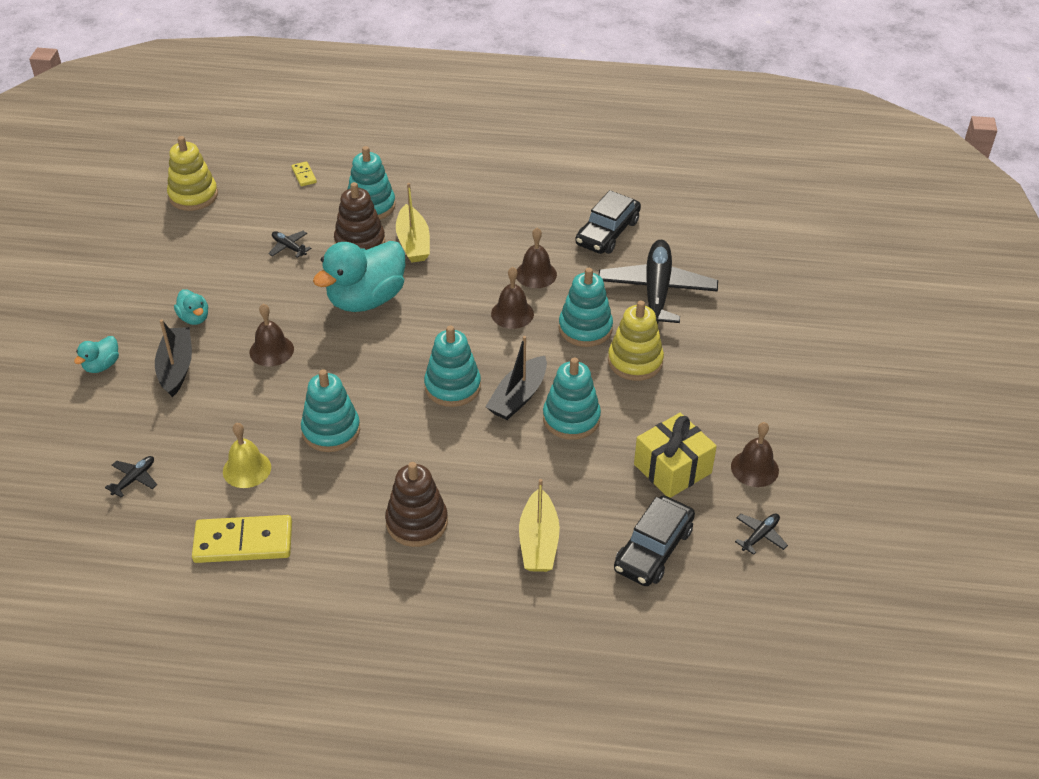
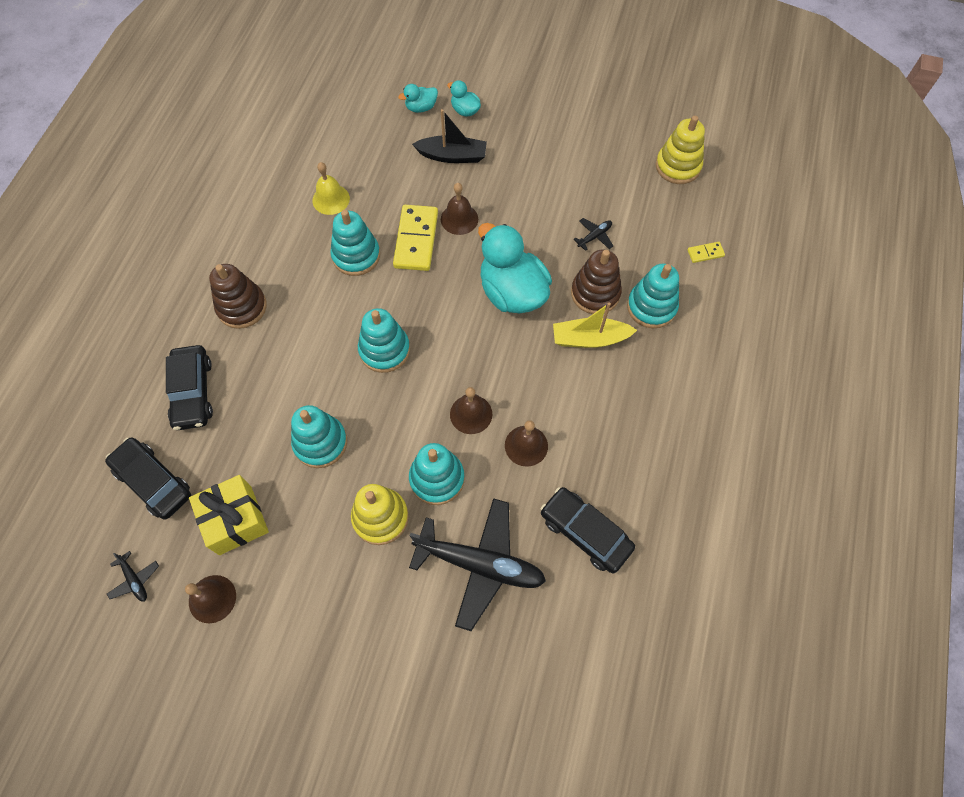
camera: 100 degrees right, 20 degrees up
black plane [105,456,157,498] -> none
turquoise duck [174,289,208,325] -> turquoise duck moved to [398,84,438,113]
yellow domino [192,515,292,563] -> yellow domino moved to [393,205,438,271]
black boat [485,336,547,420] -> none
yellow boat [519,479,560,572] -> black car [166,345,213,430]

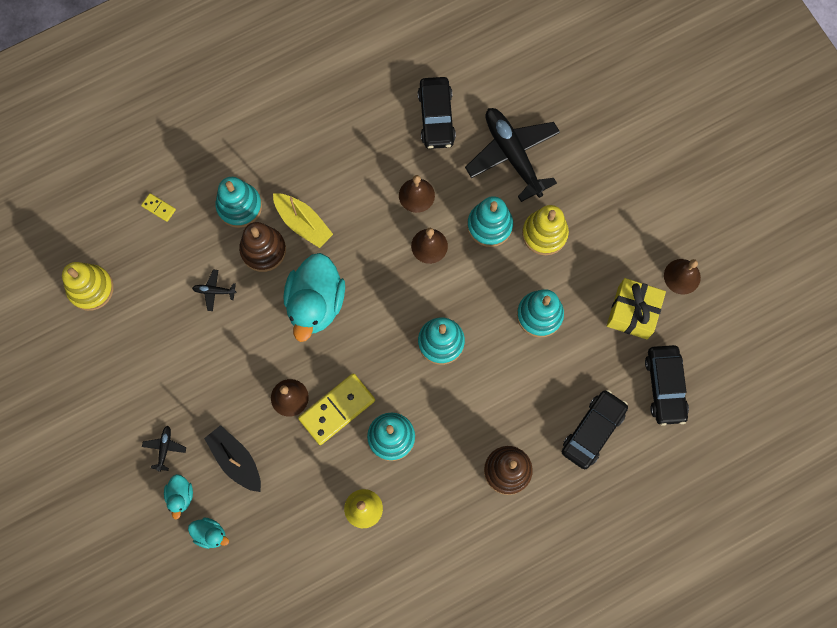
camera: 135 degrees left, 10 degrees up
black plane [107,551,159,602] -> black plane moved to [142,426,186,472]

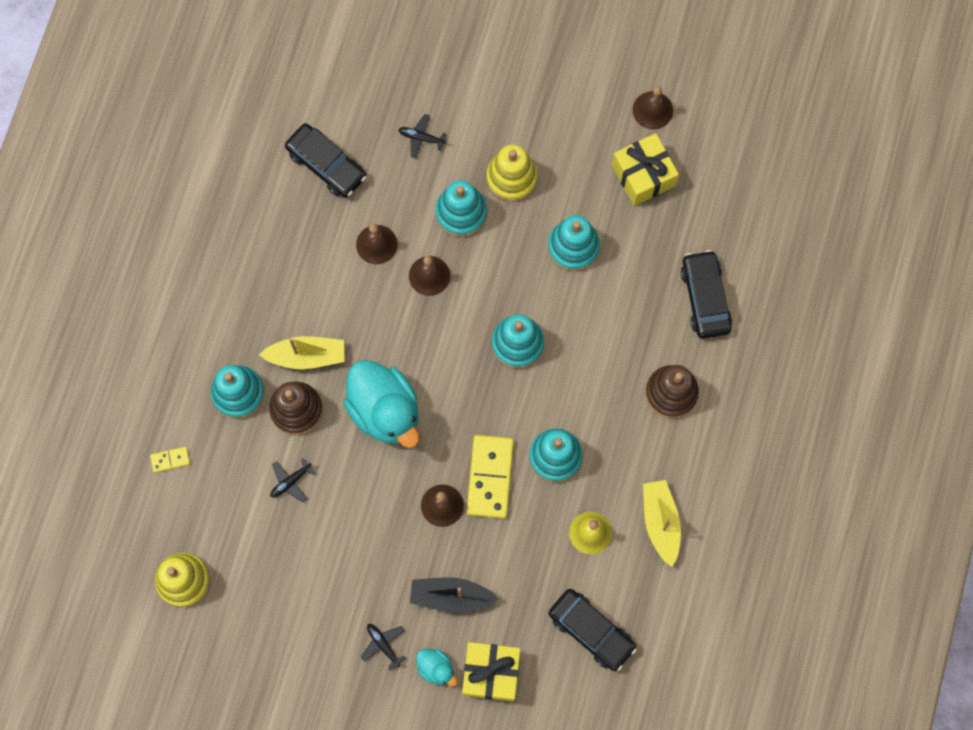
camera: 45 degrees left, 0 degrees up
turquoise duck [188,517,229,549] -> yellow gift [462,642,520,701]
black plane [465,108,560,202] -> black plane [398,114,446,158], size x0.41
black car [645,345,689,426] -> black car moved to [548,589,637,671]
none -> yellow boat [643,480,681,567]

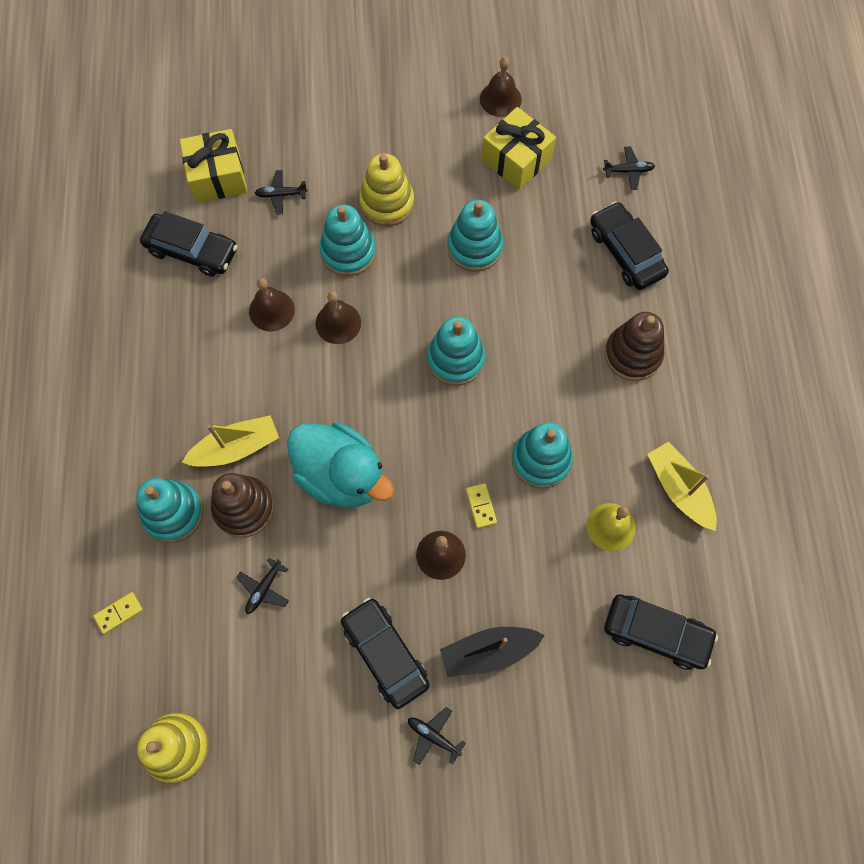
camera: 20 degrees left, 5 degrees down
turquoise duck [416,648,457,686] -> none
yellow gift [462,642,520,701] -> yellow gift moved to [180,129,247,203]
yellow domino [467,435,514,519] -> yellow domino [466,483,497,529], size x0.46
none -> black car [341,598,430,709]
none -> black plane [603,146,655,190]

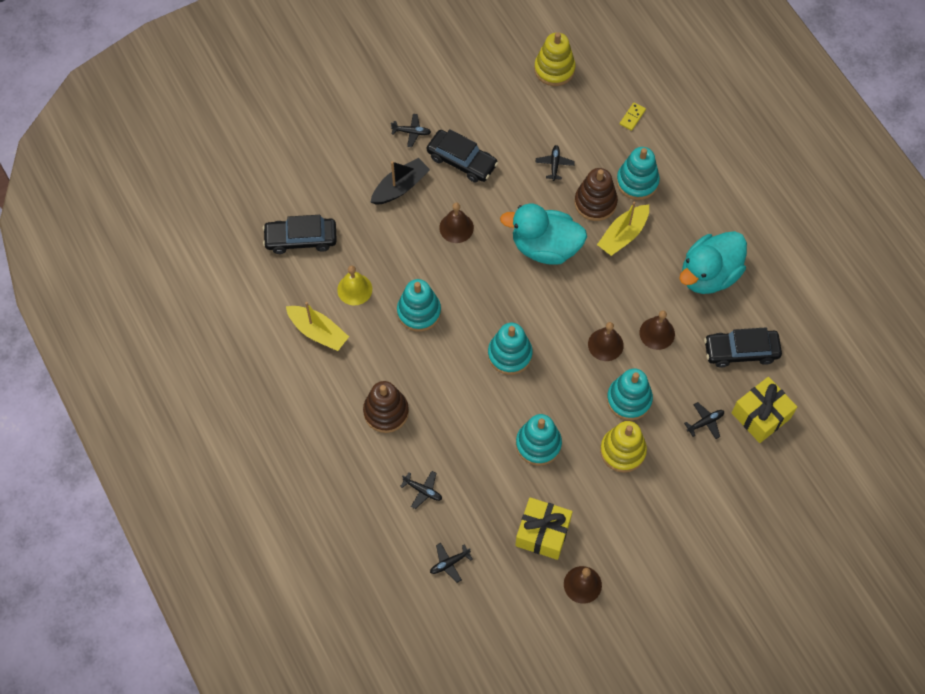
camera: 155 degrees right, 5 degrees down
yellow domino [466,483,497,529] -> none
black car [590,202,669,290] -> black plane [400,471,442,509]
none -> turquoise duck [680,231,747,294]

